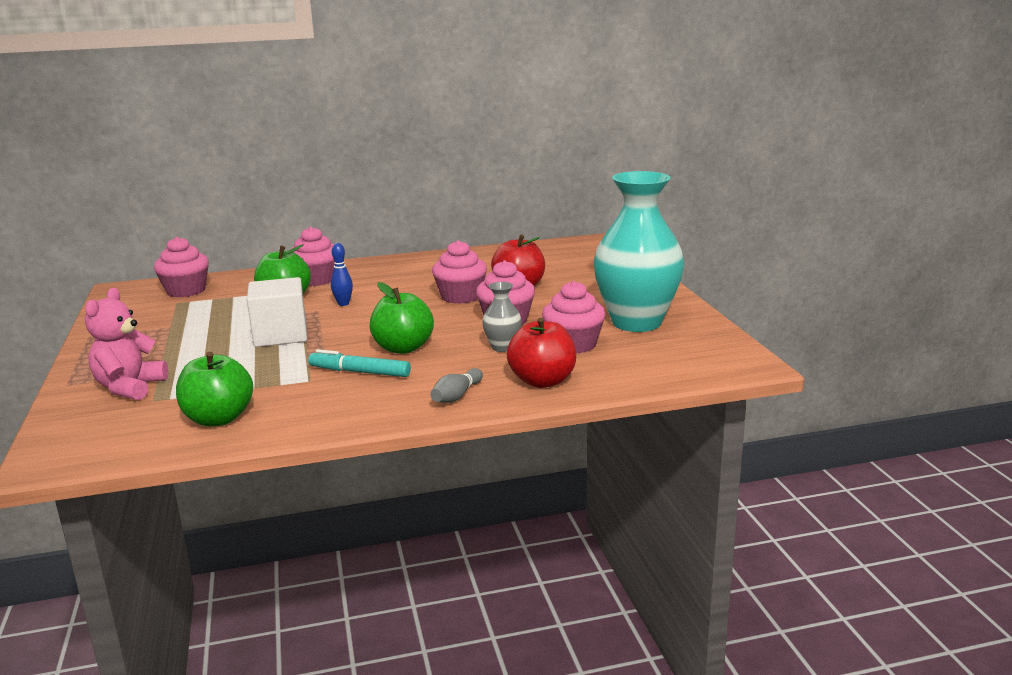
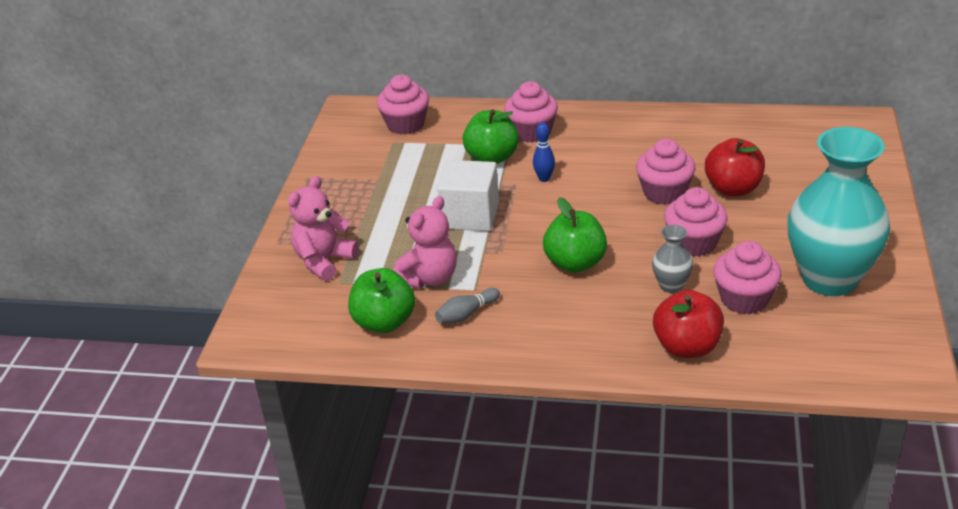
camera: 25 degrees right, 15 degrees up
turquoise marker [308,349,411,377] -> none
grey bowling pin [431,368,483,403] -> grey bowling pin moved to [435,288,500,323]
none -> pink teddy bear [393,196,457,288]

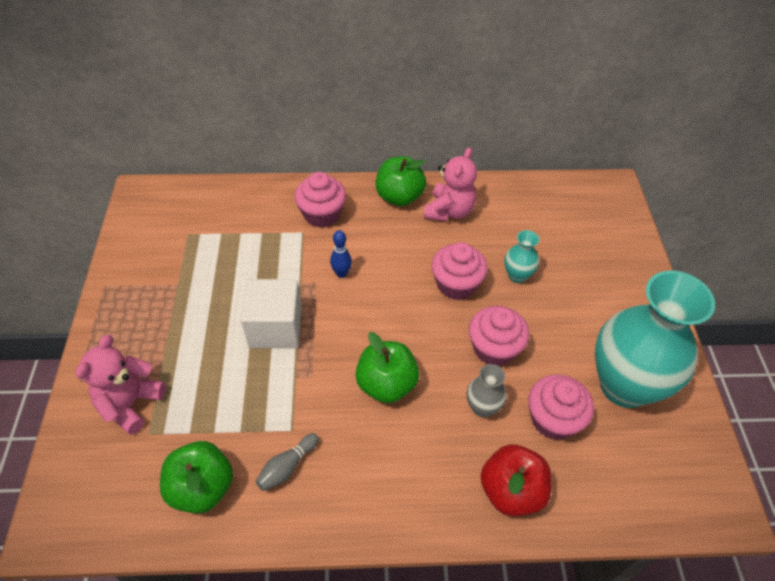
camera: 15 degrees left, 15 degrees up
pink cupcake [377,75,429,134] -> none
pink teddy bear [393,196,457,288] -> pink teddy bear moved to [424,147,477,222]
green apple [463,109,519,164] -> green apple moved to [376,156,426,206]
red apple [705,138,765,196] -> turquoise vase [504,230,539,283]

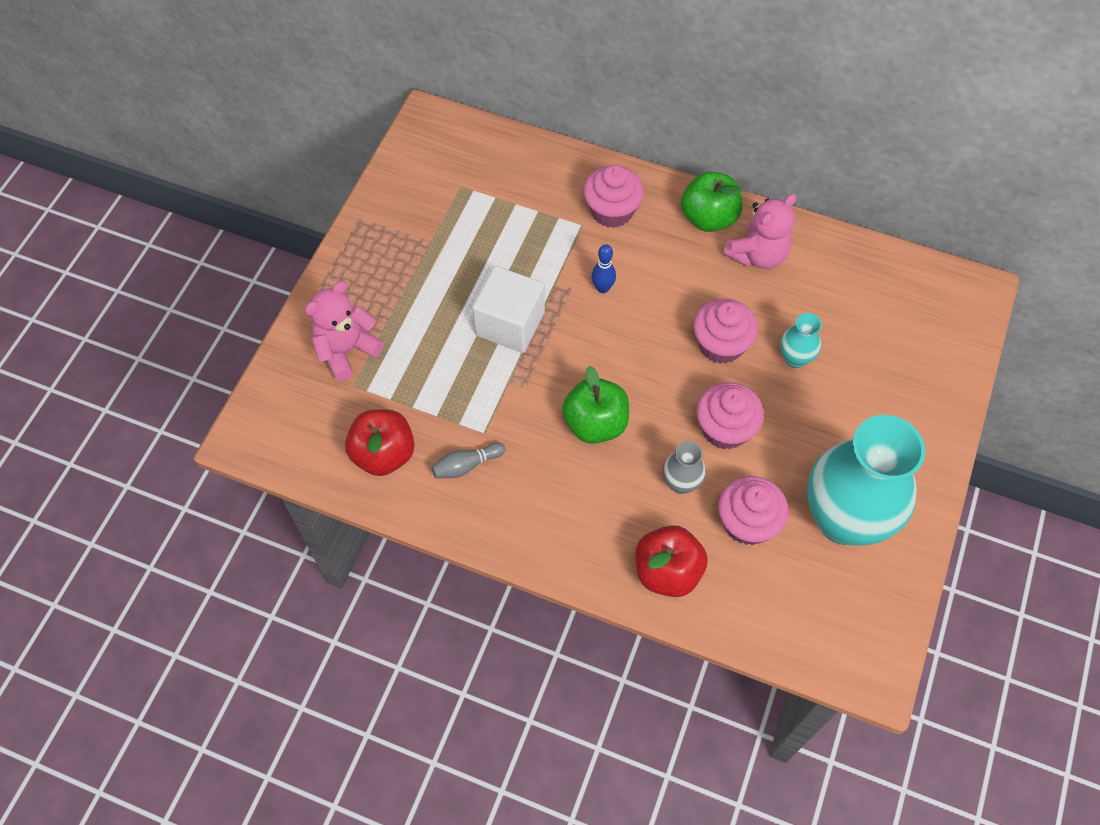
camera: 25 degrees right, 10 degrees up
green apple [160,441,233,513] -> red apple [345,409,415,476]

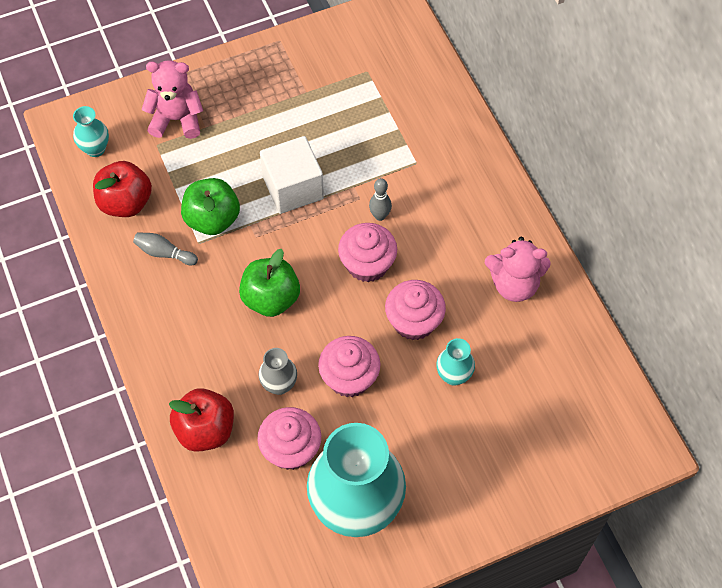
camera: 45 degrees right, 0 degrees up
pink cupcake [583,165,644,228] -> pink cupcake moved to [338,223,397,282]
blue bowling pin [592,244,616,293] -> grey bowling pin [369,178,392,221]
green apple [681,172,742,232] -> green apple moved to [181,178,240,235]
none -> turquoise vase [73,106,109,157]

